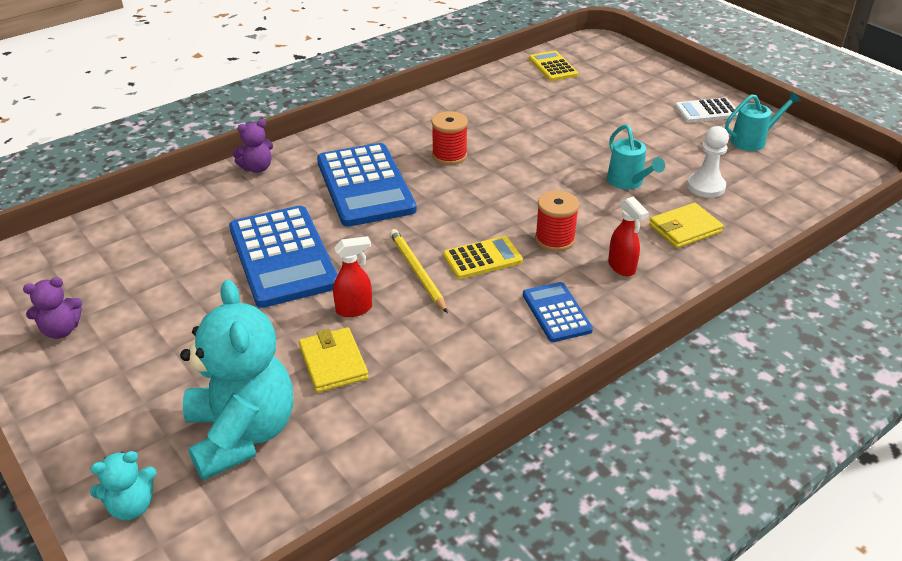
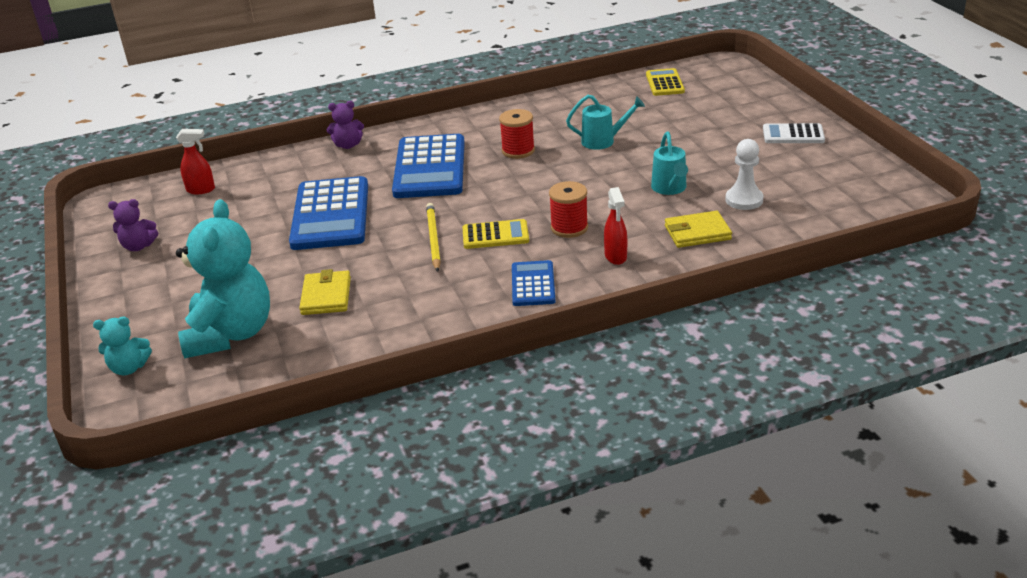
camera: 20 degrees right, 5 degrees down
red spray bottle [333,236,372,317] -> red spray bottle moved to [176,129,215,194]
turquoise watering can [725,91,801,151] -> turquoise watering can moved to [566,95,645,150]

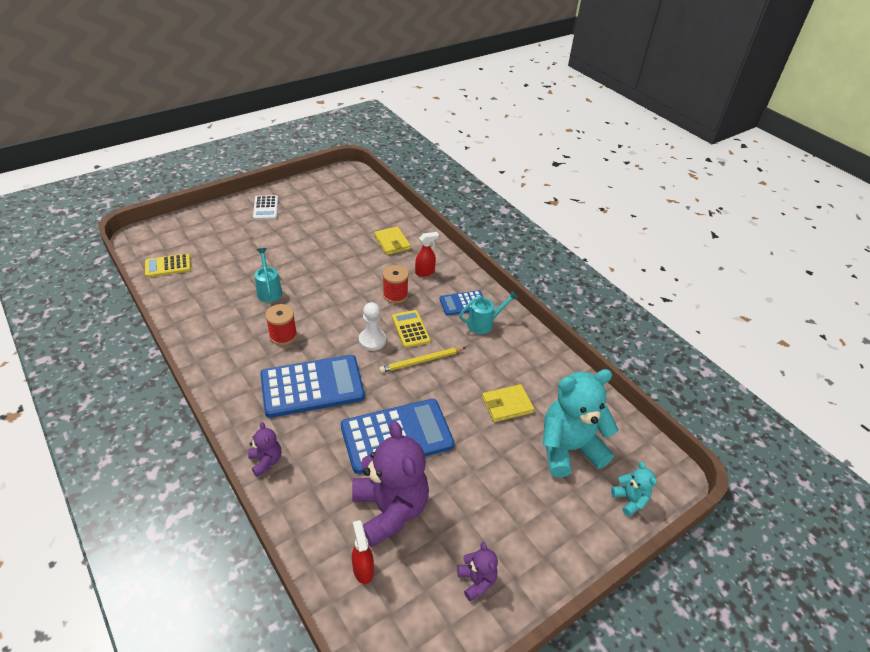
camera: 110 degrees left, 10 degrees up
turquoise watering can [651,131,688,195] -> turquoise watering can moved to [459,291,518,334]
white pawn [725,139,764,210] -> white pawn moved to [359,302,386,351]
none -> purple teddy bear [352,421,429,548]

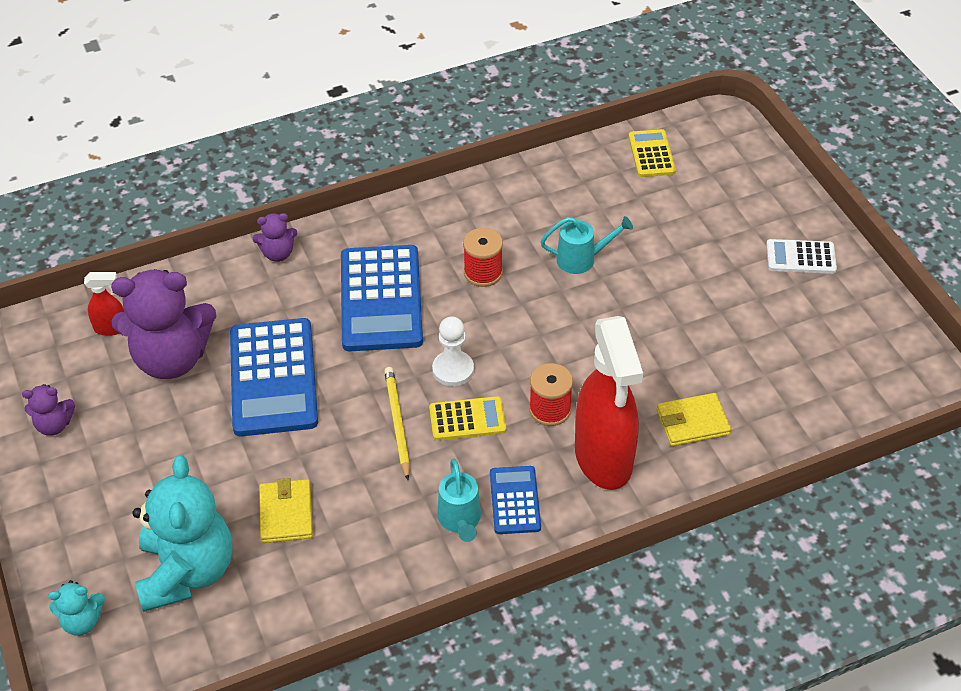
camera: 105 degrees right, 5 degrees up
red spray bottle [415,232,439,277] -> red spray bottle [575,316,643,490], size x2.34

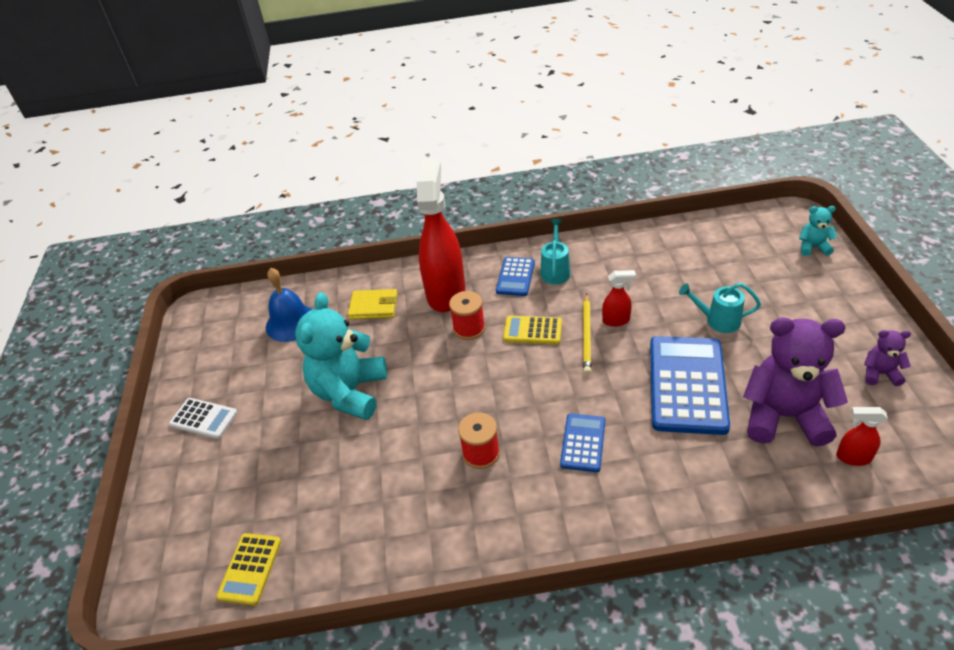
camera: 160 degrees left, 5 degrees down
turquoise teddy bear [132,455,232,612] -> turquoise teddy bear moved to [295,292,387,420]
purple teddy bear [253,213,297,262] -> none
yellow wallet [259,478,313,543] -> none
blue calculator [341,245,423,351] -> blue calculator [560,413,605,472], size x0.52
white pawn [432,316,474,386] -> none
turquoise watering can [541,216,633,274] -> turquoise watering can moved to [679,283,761,333]
none -> blue bell [266,268,313,342]
none -> red spray bottle [602,270,636,327]

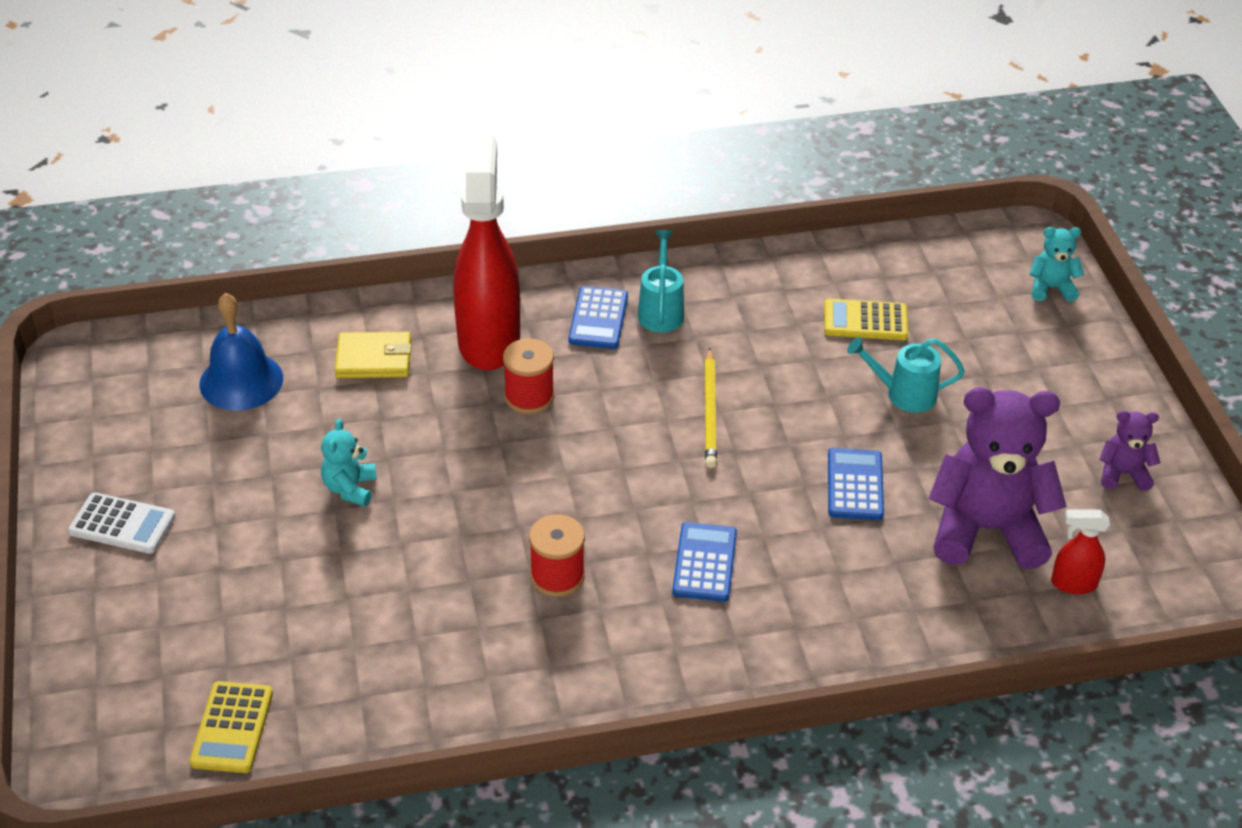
camera: 10 degrees left, 0 degrees up
turquoise teddy bear [295,292,387,420] -> turquoise teddy bear [321,419,377,507], size x0.46
yellow calculator [503,316,562,344] -> yellow calculator moved to [824,299,908,340]
red spray bottle [602,270,636,327] -> none
blue calculator [650,336,730,435] -> blue calculator [828,448,884,520], size x0.52

